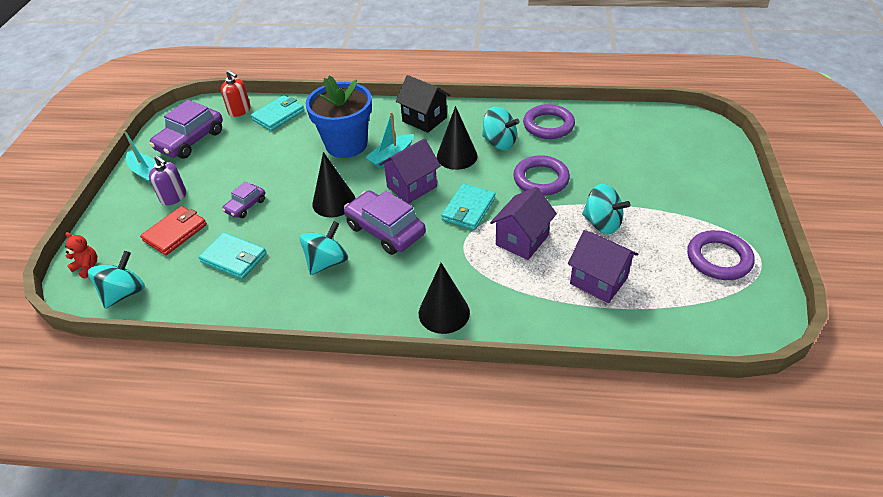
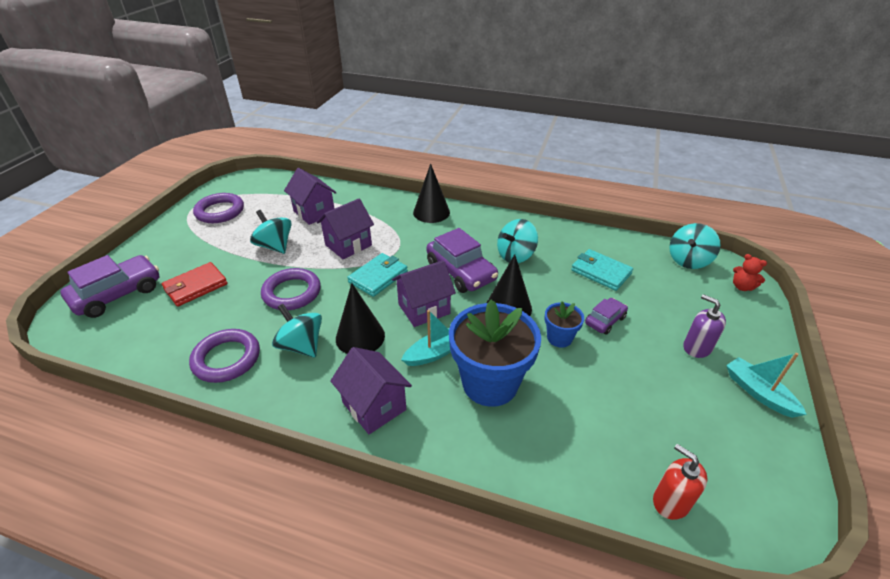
camera: 170 degrees left, 5 degrees down
red wallet [140,206,207,255] -> red wallet moved to [162,262,228,307]
purple car [149,100,223,159] -> purple car moved to [61,255,159,318]
turquoise wallet [251,95,304,131] -> none
black house [396,75,451,133] -> purple house [330,347,412,434]
none -> blue flower pot [544,302,584,348]

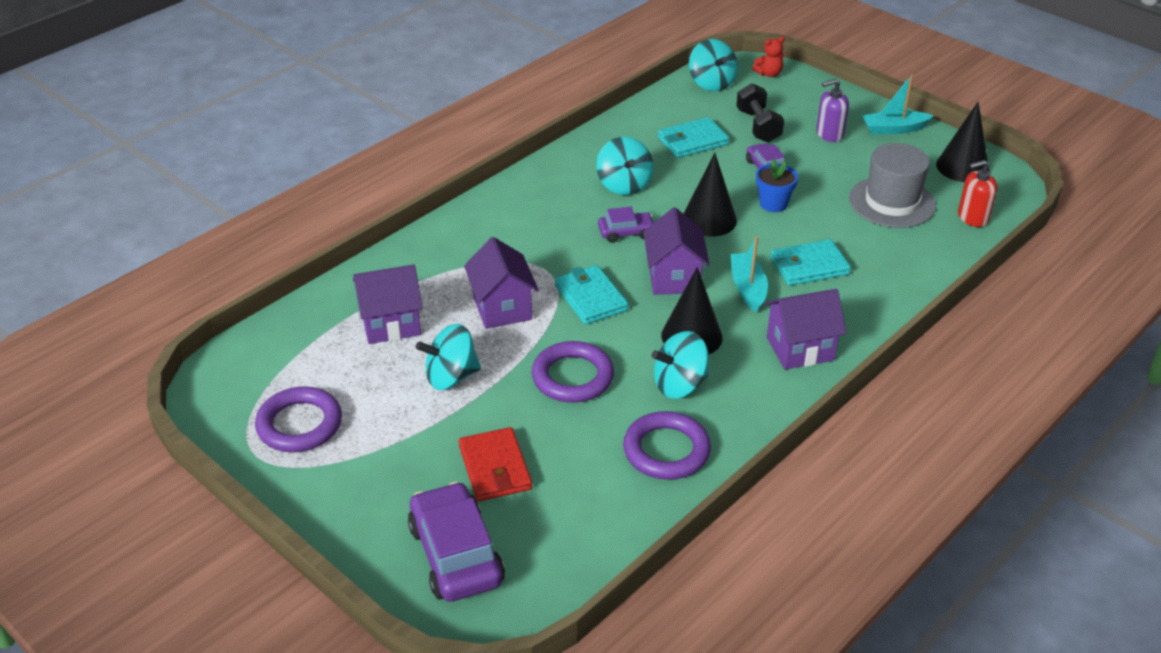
camera: 65 degrees left, 0 degrees up
black cone [413,164,450,223] -> black cone moved to [936,102,989,182]
purple car [427,228,498,293] -> purple car [598,207,653,243], size x0.54
blue flower pot [449,300,541,407] -> turquoise wallet [770,239,851,286]
none -> black dumbbell [736,83,784,143]
none -> grey hat [849,143,936,228]

